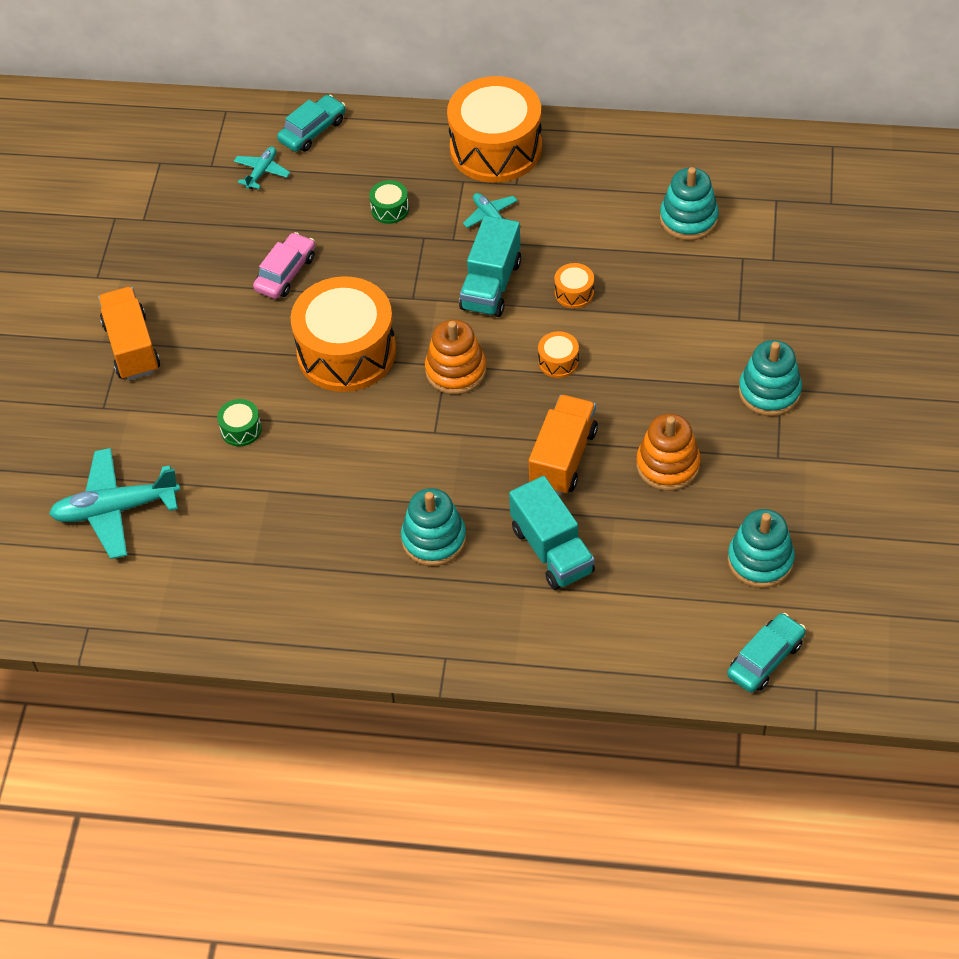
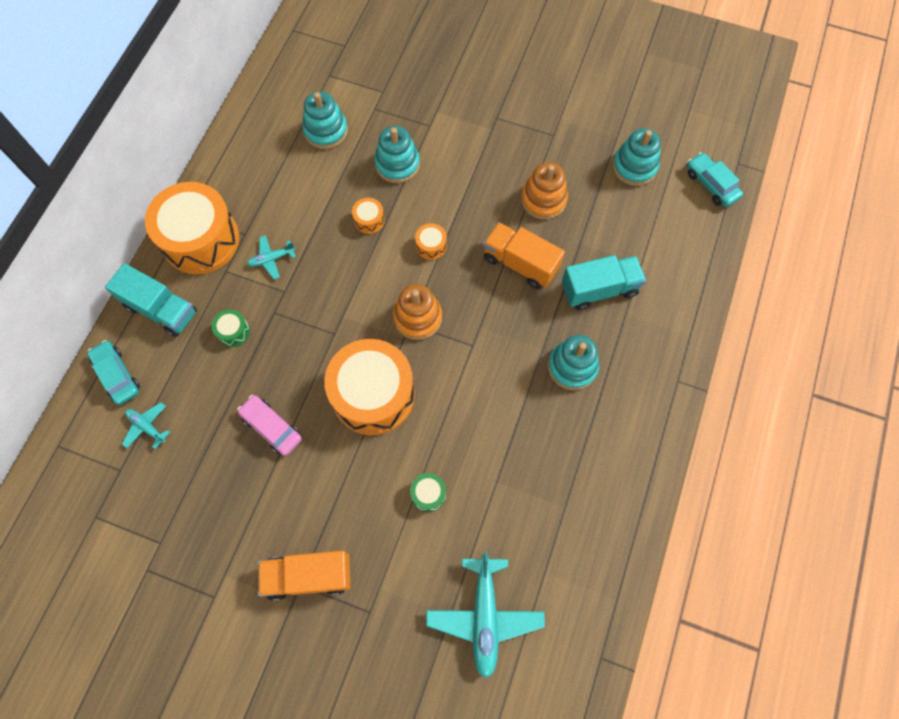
camera: 80 degrees left, 15 degrees up
turquoise truck [459,216,521,317] -> turquoise truck moved to [105,263,197,337]
turquoise stacking toy [739,340,802,416] -> turquoise stacking toy moved to [374,126,420,183]

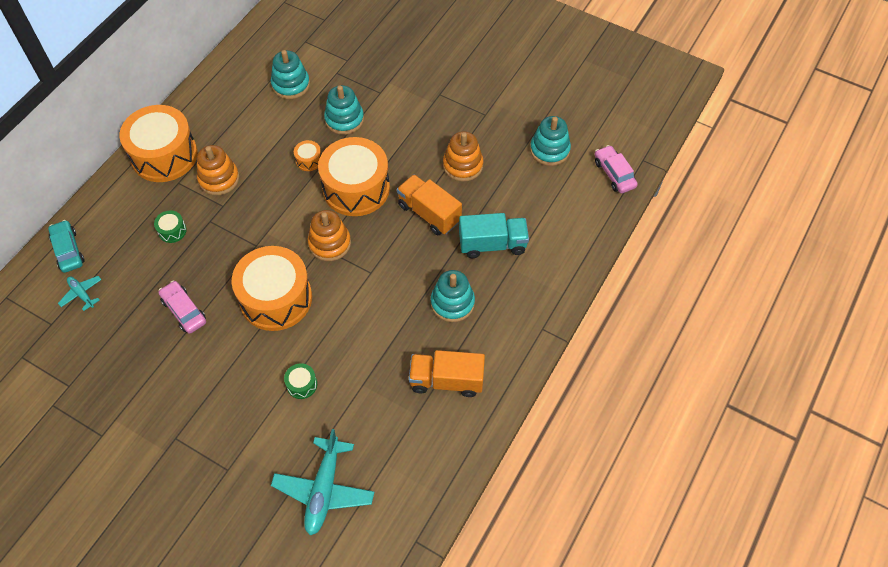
camera: 10 degrees right, 10 degrees down
turquoise truck [105,263,197,337] -> none
turquoise plane [247,235,296,279] -> orange stacking toy [197,145,239,195]
orange truck [258,550,351,601] -> orange truck moved to [409,350,485,397]
orange drum [415,223,447,260] -> orange drum [318,137,390,216], size x2.48
turquoise car [687,152,743,207] -> pink car [595,145,638,193]

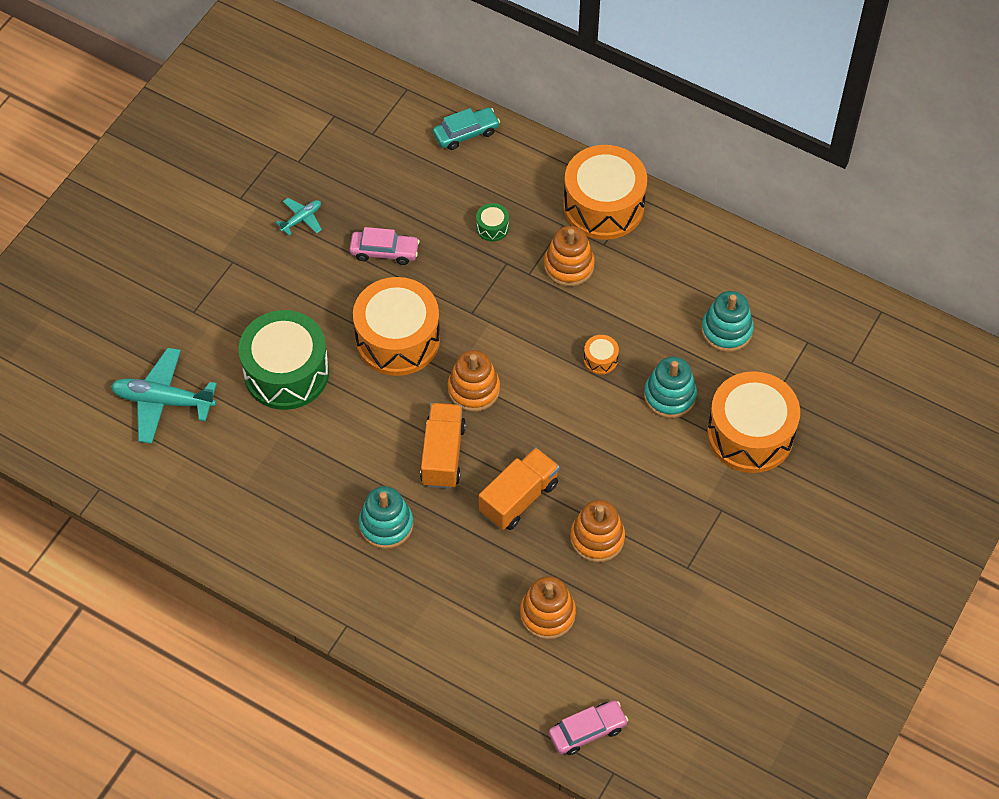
camera: 90 degrees right, 0 degrees up
turquoise plane [58,276,102,311] -> turquoise plane moved to [275,198,322,236]
pink car [158,281,206,334] -> pink car turned 45 degrees clockwise [350,227,420,265]
green drum [284,363,317,399] -> green drum [239,310,329,410], size x2.48
orange drum [318,137,390,216] -> orange drum moved to [707,371,800,473]
orange truck [409,350,485,397] -> orange truck moved to [420,403,466,489]
turquoise truck [459,213,529,258] -> none
turquoise stacking toy [530,116,571,166] -> none
none -> orange stacking toy [520,576,576,640]

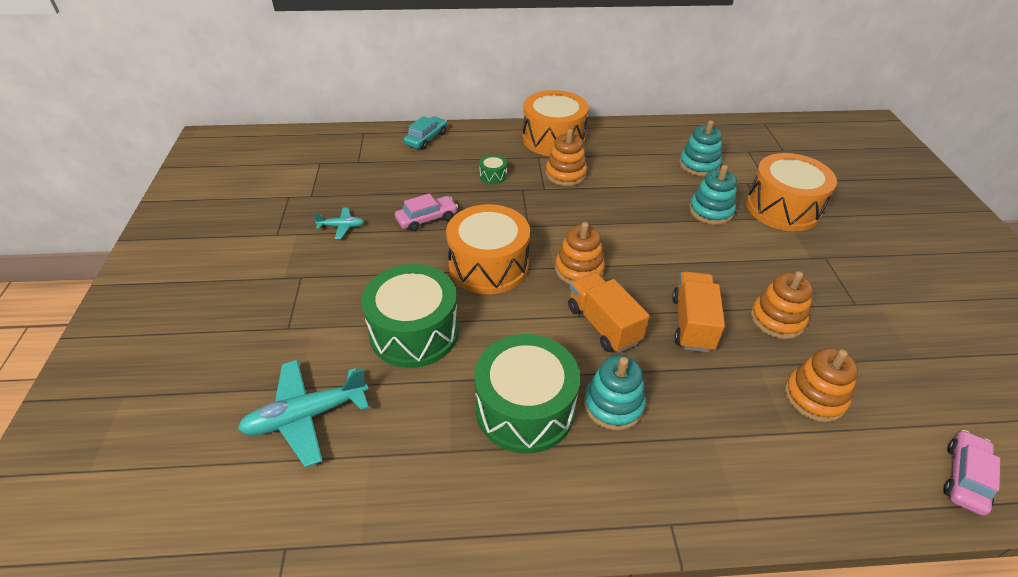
camera: 35 degrees left, 15 degrees down
turquoise plane [275,198,322,236] -> turquoise plane turned 75 degrees clockwise [314,208,364,239]
orange drum [584,335,619,374] -> none
none -> green drum [474,334,580,454]

